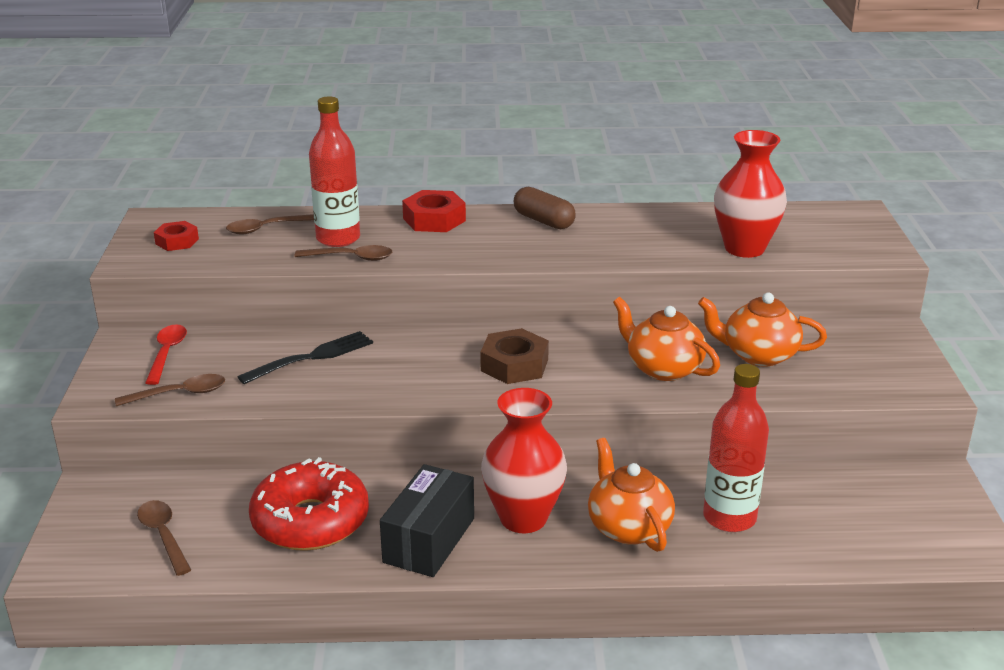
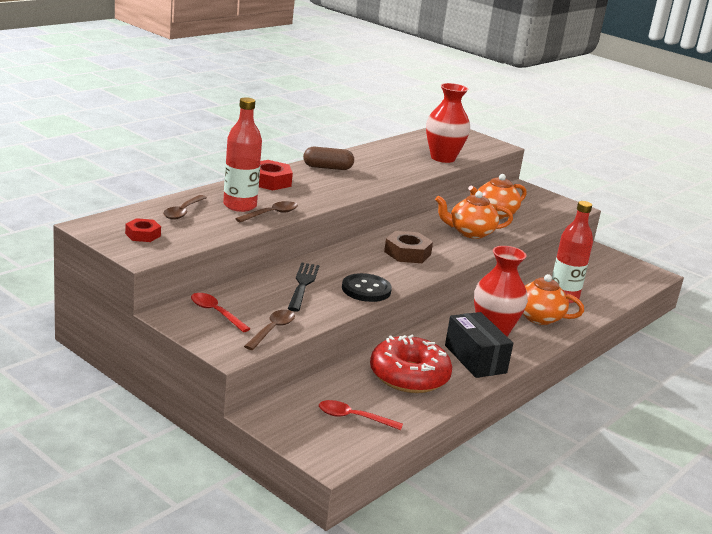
camera: 50 degrees left, 5 degrees down
brown spoon [137,500,191,576] -> red spoon [319,400,403,430]
none -> black button [342,273,392,302]

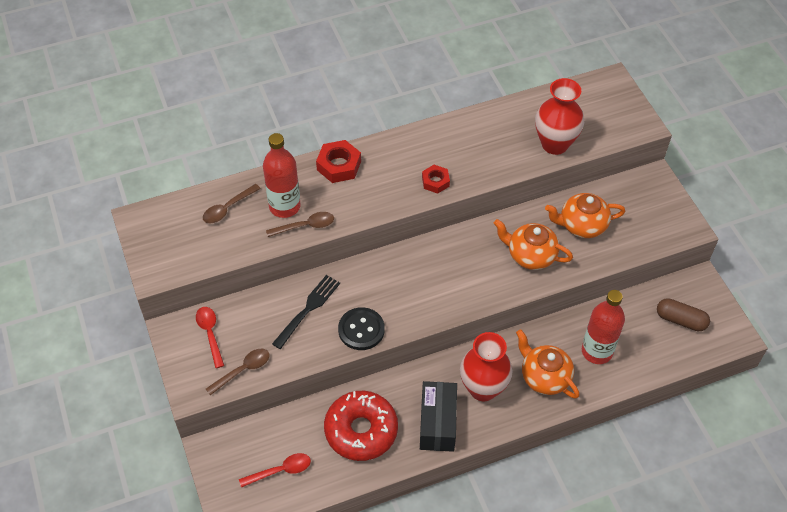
camera: 30 degrees right, 30 degrees up
red nut [125,218,161,242] -> red nut moved to [422,165,450,194]
brown capsule [303,147,354,170] -> brown capsule moved to [657,298,710,332]
red spoon [319,400,403,430] -> red spoon turned 120 degrees clockwise [239,453,311,488]
brown nut [384,231,433,263] -> none

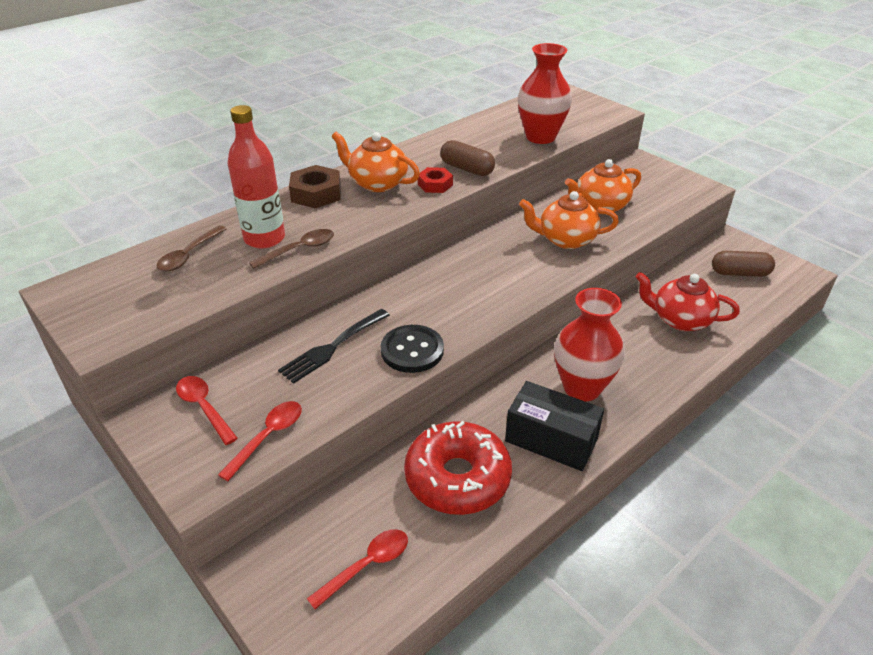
camera: 20 degrees left, 15 degrees down
brown spoon [206,349,269,395] -> red spoon [218,401,302,481]
black fork [272,275,340,349] -> black fork turned 150 degrees counterclockwise [278,309,390,384]
red nut [316,140,361,183] -> brown nut [289,165,341,208]
black box [420,381,457,452] -> black box turned 45 degrees counterclockwise [505,381,604,471]
orange teapot [516,330,579,399] -> orange teapot moved to [331,132,420,192]
red bottle [582,290,625,364] -> red teapot [636,272,740,331]
none -> brown capsule [440,140,495,176]

